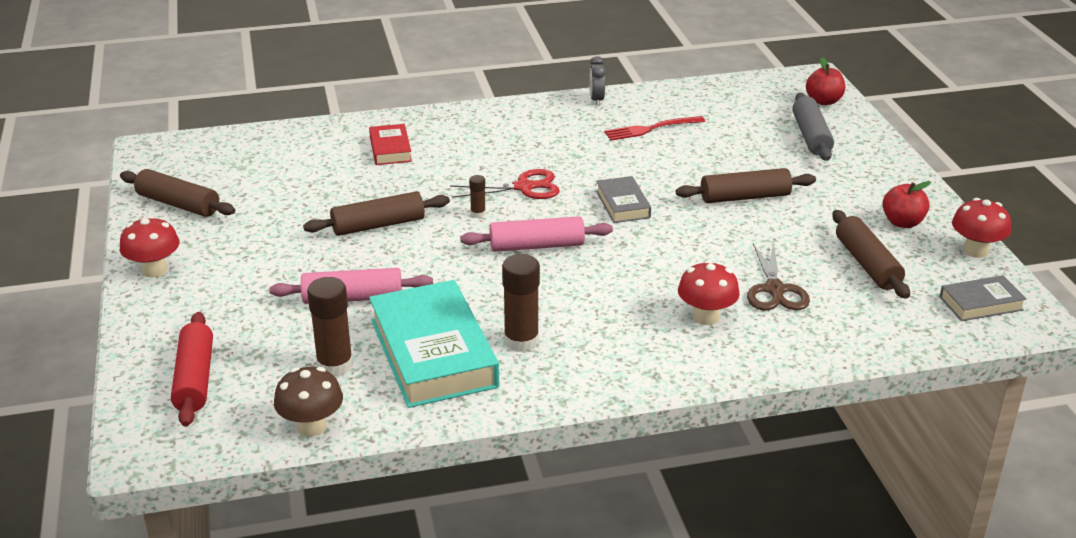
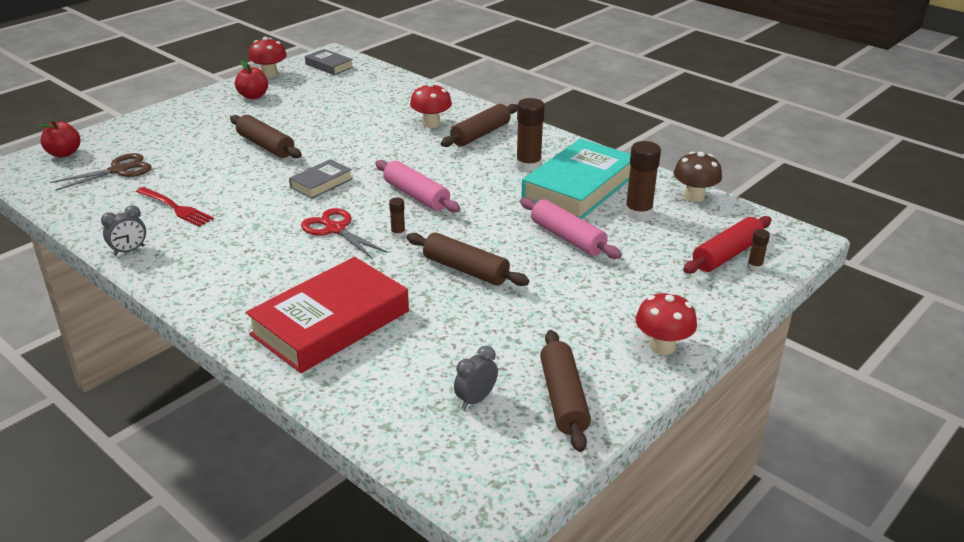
camera: 125 degrees left, 0 degrees up
red book [369,124,412,165] -> red book [246,257,409,373], size x2.03
brown scissors [747,242,810,310] -> brown scissors moved to [50,153,152,191]
grey rolling pin [792,93,834,161] -> none
brown rolling pin [833,210,910,299] -> brown rolling pin moved to [441,104,517,147]
none -> grey clock [454,346,498,409]
none -> brown glue stick [747,229,770,271]

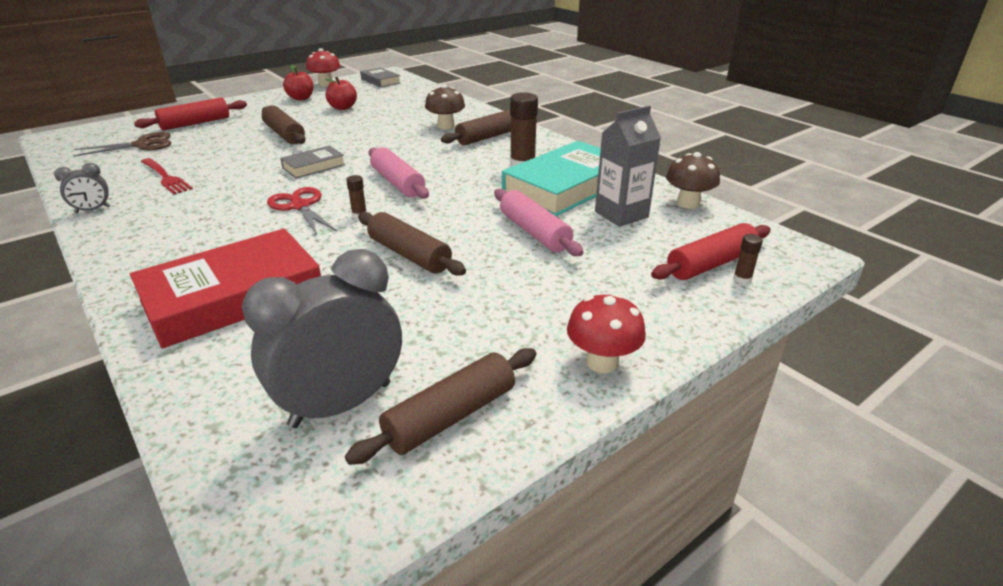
camera: 10 degrees right, 0 degrees up
red apple [38,120,80,157] -> red apple moved to [325,77,357,110]
red mushroom [410,83,452,128] -> brown mushroom [425,84,465,129]
grey clock [454,346,498,409] -> grey clock [242,249,402,428], size x2.18
brown rolling pin [540,330,591,452] -> brown rolling pin turned 45 degrees clockwise [345,348,536,465]
brown glue stick [625,141,661,220] -> grey carton [595,106,661,227]
none -> red rolling pin [134,98,247,130]

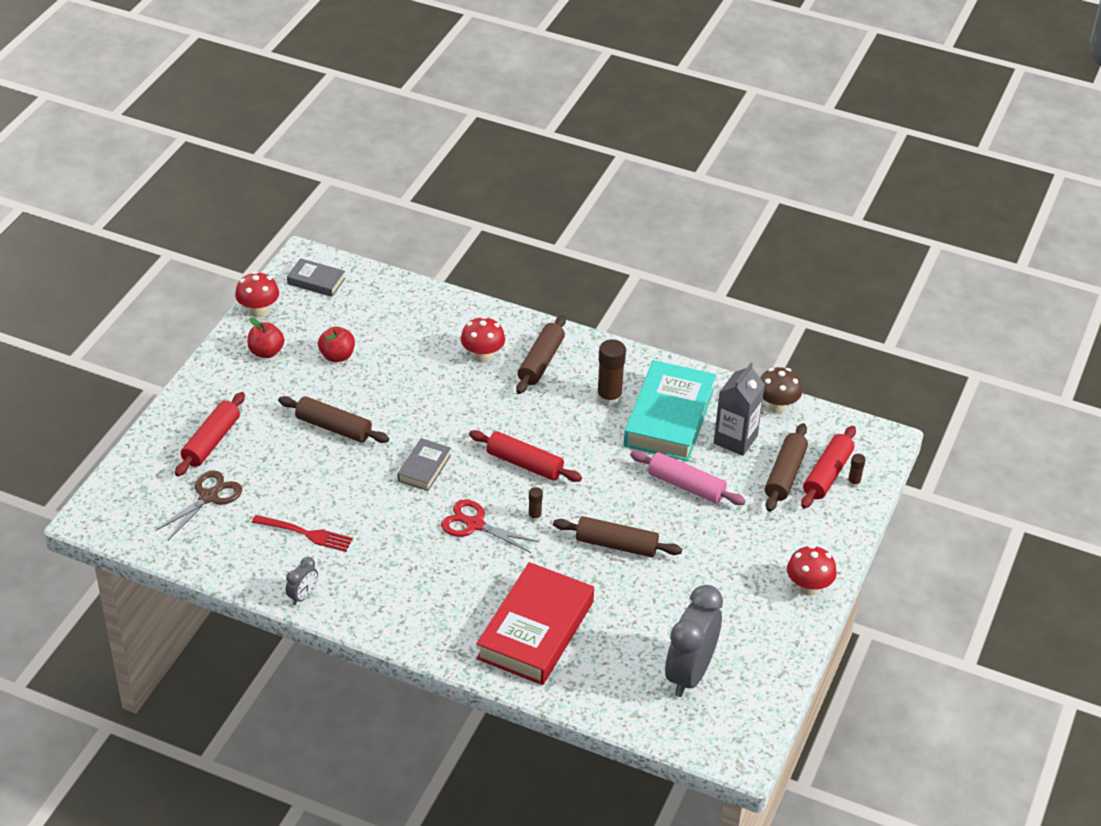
camera: 30 degrees left, 10 degrees up
brown rolling pin [345,348,536,465] -> brown rolling pin moved to [765,423,808,512]
pink rolling pin [369,147,429,199] -> red rolling pin [469,430,582,482]
brown mushroom [425,84,465,129] -> red mushroom [461,316,505,363]

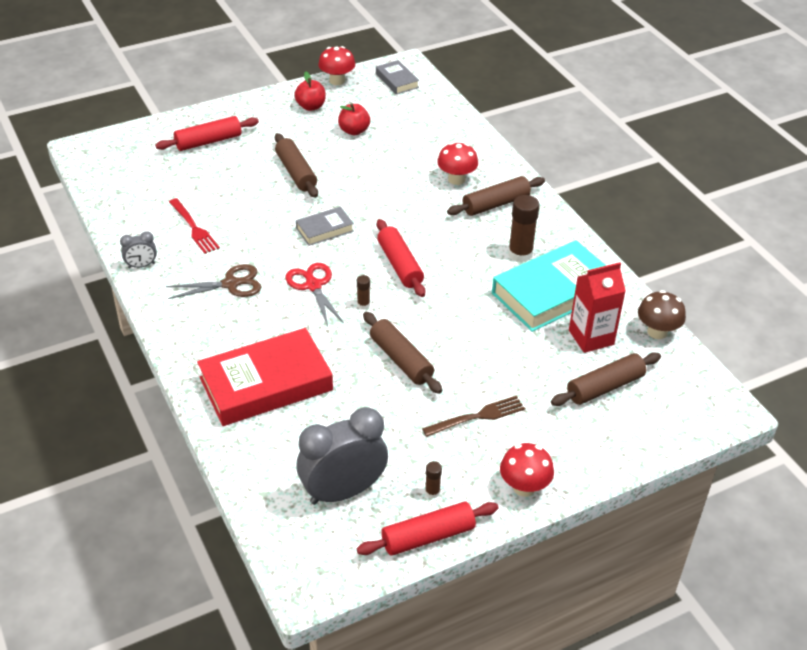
camera: 40 degrees right, 0 degrees up
brown scissors [155,470,242,540] -> brown scissors moved to [166,264,261,299]
pink rolling pin [630,451,746,505] -> none
grey carton [714,362,765,456] -> red carton [569,262,626,353]
red rolling pin [801,426,856,509] -> red rolling pin moved to [357,502,499,556]
brown glue stick [848,454,866,488] -> brown glue stick moved to [425,461,442,498]
none -> brown fork [422,395,525,437]

